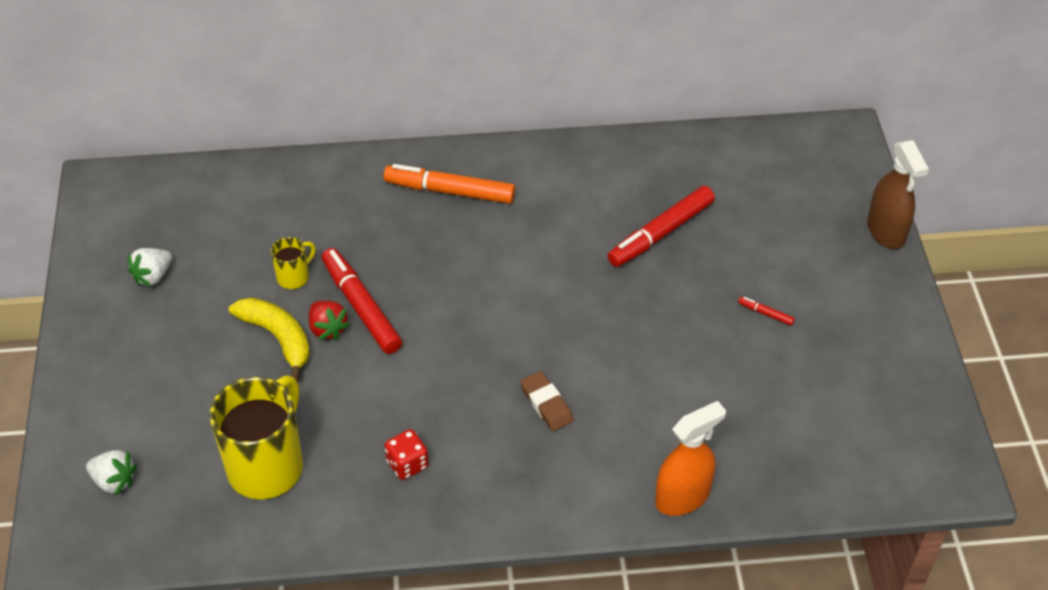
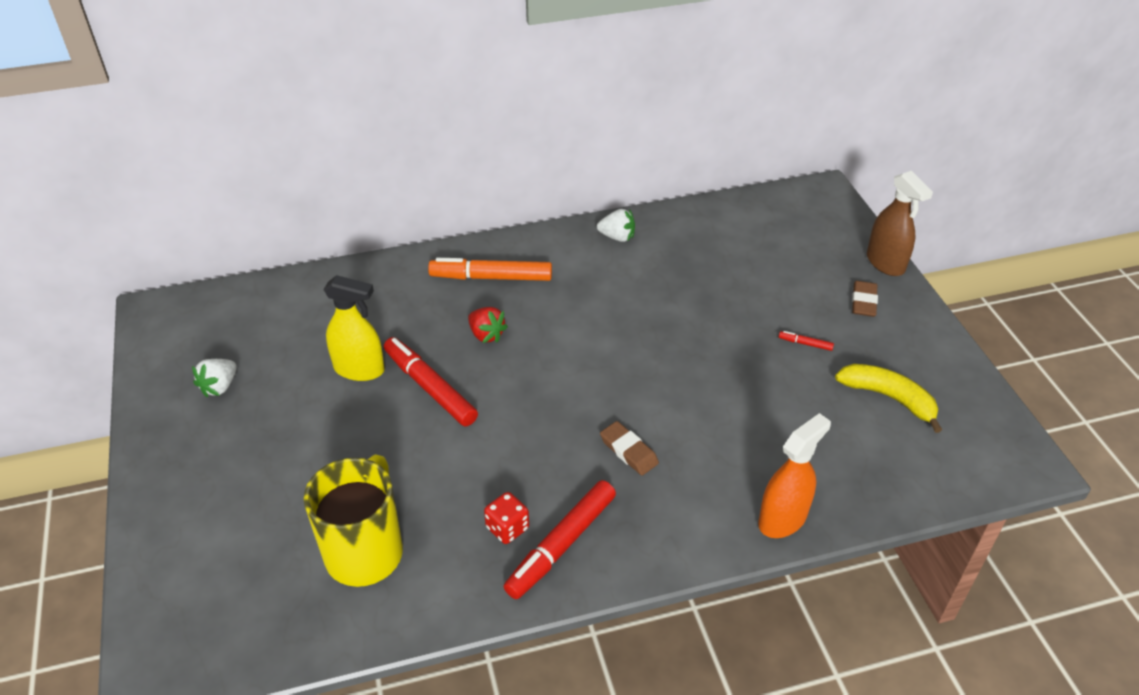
camera: 10 degrees left, 5 degrees down
white strawberry [86,450,137,496] -> white strawberry moved to [597,209,635,242]
yellow banana [229,297,310,381] -> yellow banana moved to [835,364,942,433]
yellow mug [271,237,315,289] -> yellow spray bottle [323,275,385,381]
red strawberry [309,301,350,340] -> red strawberry moved to [468,307,508,343]
red marker [607,186,715,267] -> red marker moved to [504,480,616,599]
none -> brown eraser [852,281,878,317]

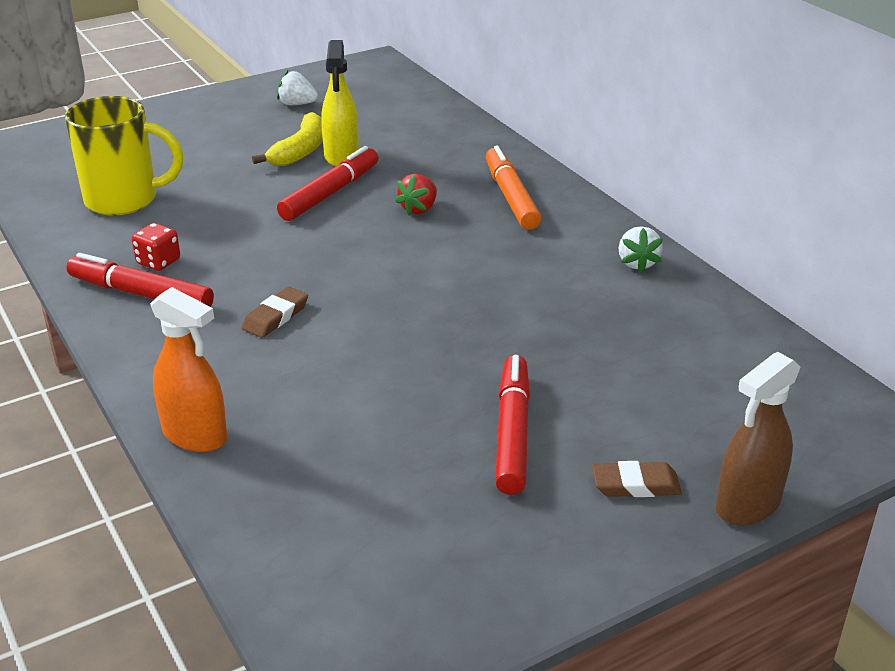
camera: 75 degrees right, 10 degrees down
red marker [779,331,834,351] -> red marker [495,355,530,495], size x2.41
yellow banana [835,364,942,433] -> yellow banana moved to [252,112,323,166]

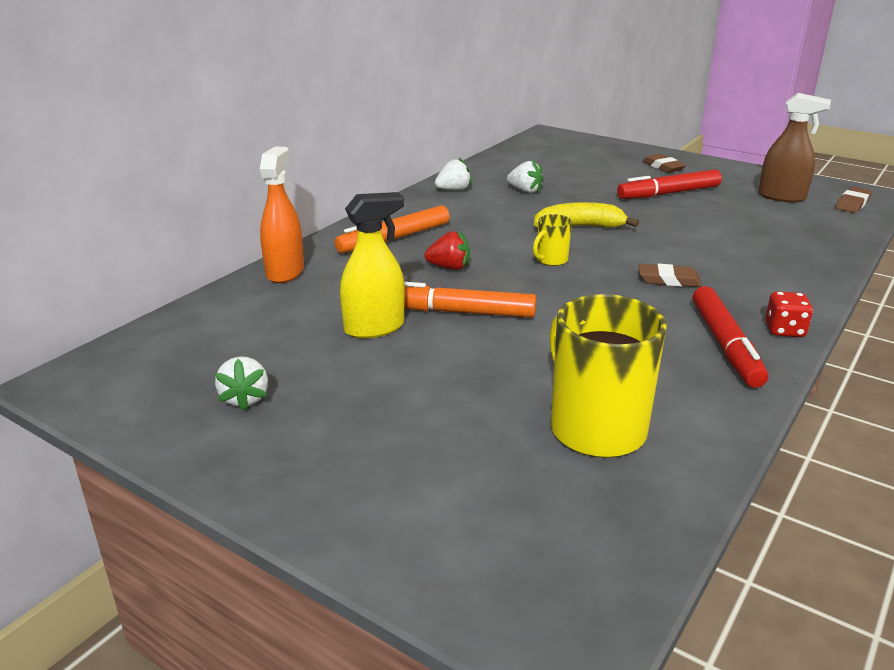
camera: 115 degrees left, 5 degrees down
red dice [132,223,180,271] -> red dice moved to [765,292,813,337]
orange spray bottle [150,287,227,452] -> orange spray bottle moved to [260,146,304,283]
yellow banana [252,112,323,166] -> yellow banana moved to [534,202,639,228]
red marker [277,146,378,221] -> orange marker [404,282,536,318]
brown spray bottle [716,352,800,526] -> brown spray bottle moved to [759,93,831,202]
none -> white strawberry [507,160,544,193]
none -> yellow mug [533,214,572,266]
none -> brown eraser [835,187,872,213]

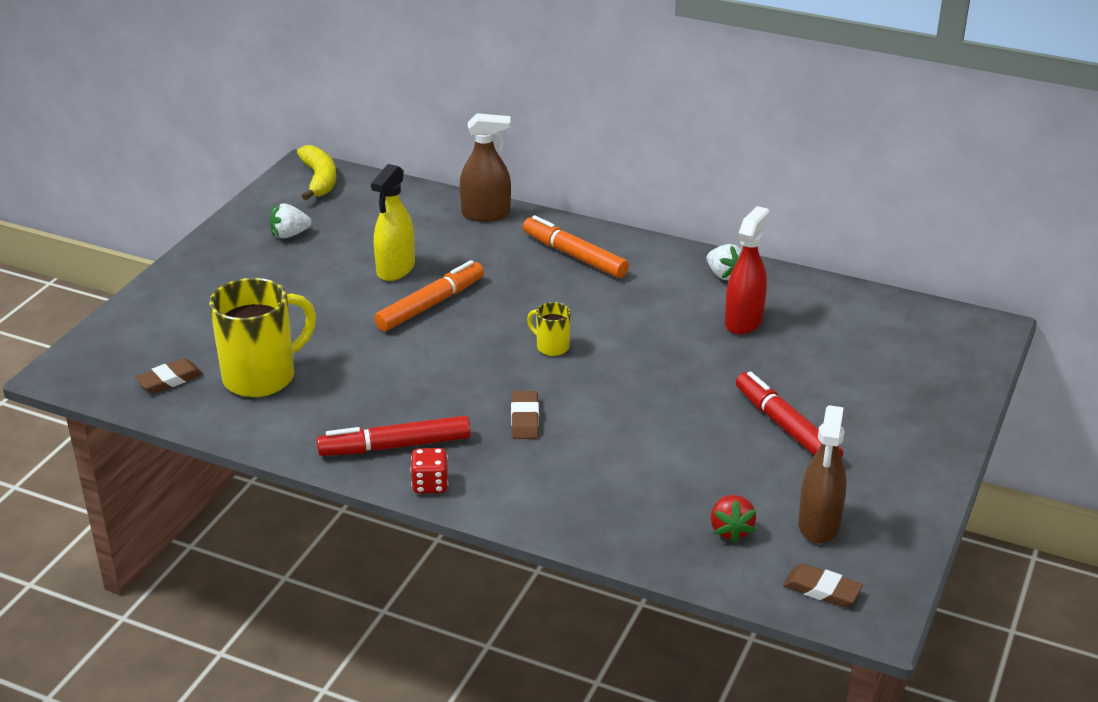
camera: 80 degrees right, 5 degrees up
orange spray bottle [260,146,304,283] -> brown spray bottle [460,113,511,222]
yellow spray bottle [340,192,405,339] -> yellow spray bottle turned 60 degrees clockwise [371,164,415,281]
orange marker [404,282,536,318] -> orange marker turned 45 degrees clockwise [374,260,484,331]
red strawberry [425,231,470,270] -> red strawberry moved to [711,495,756,543]
white strawberry [507,160,544,193] -> red spray bottle [725,206,769,335]
yellow banana [534,202,639,228] -> yellow banana moved to [297,145,336,200]
brown eraser [643,154,686,173] -> brown eraser moved to [135,358,203,393]

